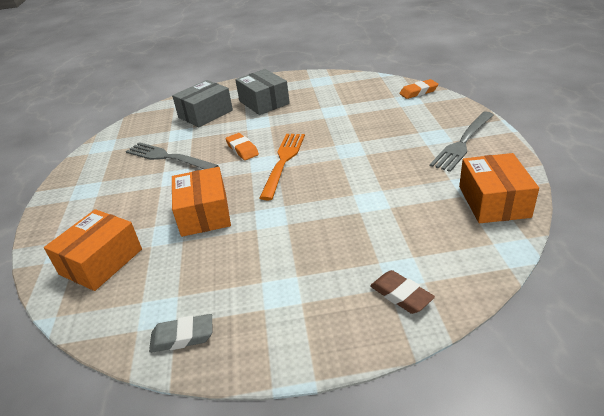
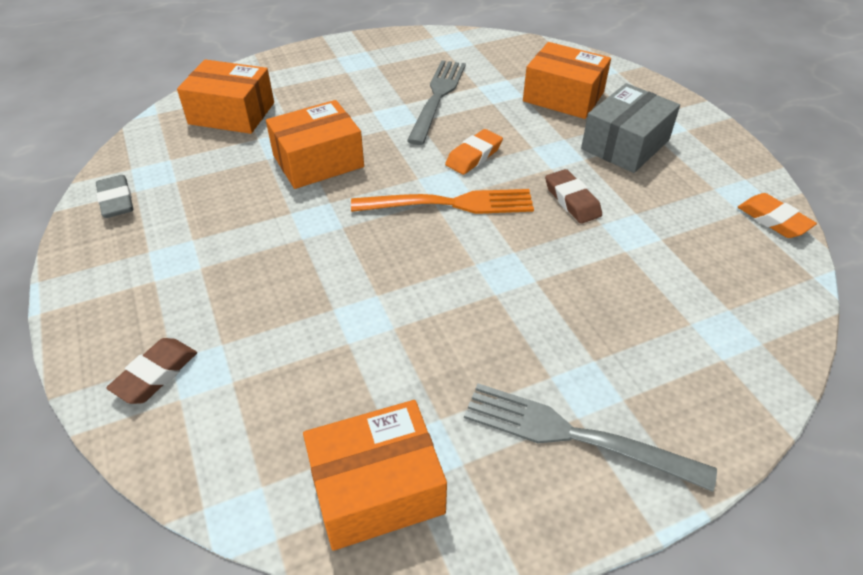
camera: 70 degrees right, 10 degrees up
grey box [172,80,233,127] -> orange box [523,42,611,119]
orange eraser [399,79,439,99] -> orange eraser moved to [738,193,817,238]
none -> brown eraser [545,169,602,224]

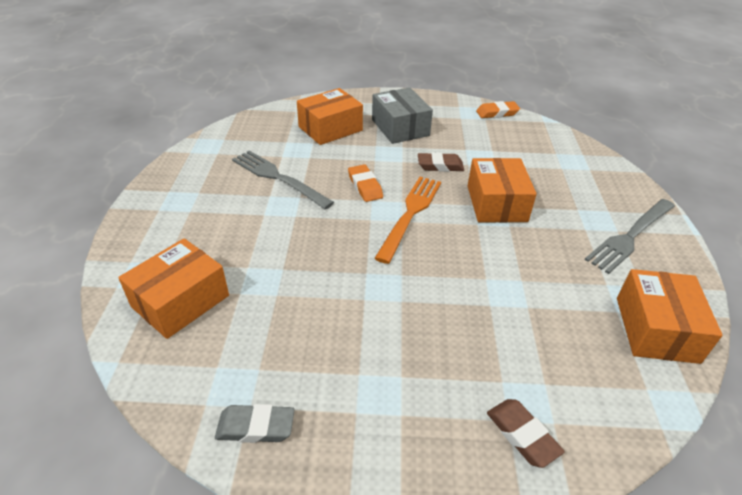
camera: 65 degrees left, 5 degrees down
orange box [266,100,364,189] -> orange box moved to [468,158,537,223]

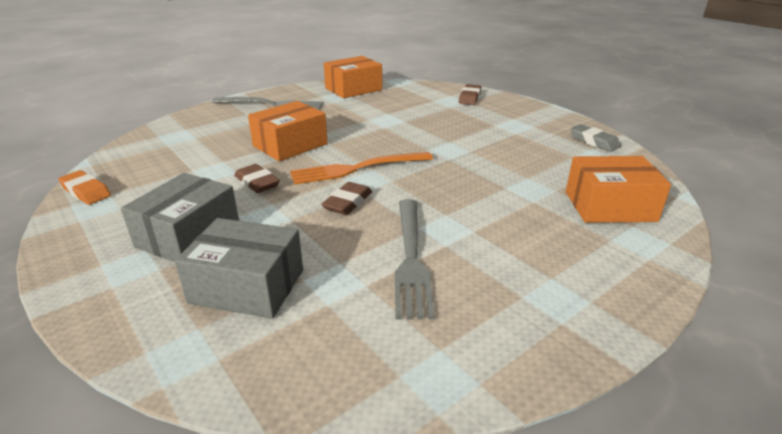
camera: 130 degrees left, 10 degrees down
orange box [297,88,363,145] -> grey box [175,218,303,319]
orange eraser [348,164,383,202] -> brown eraser [321,182,372,215]

